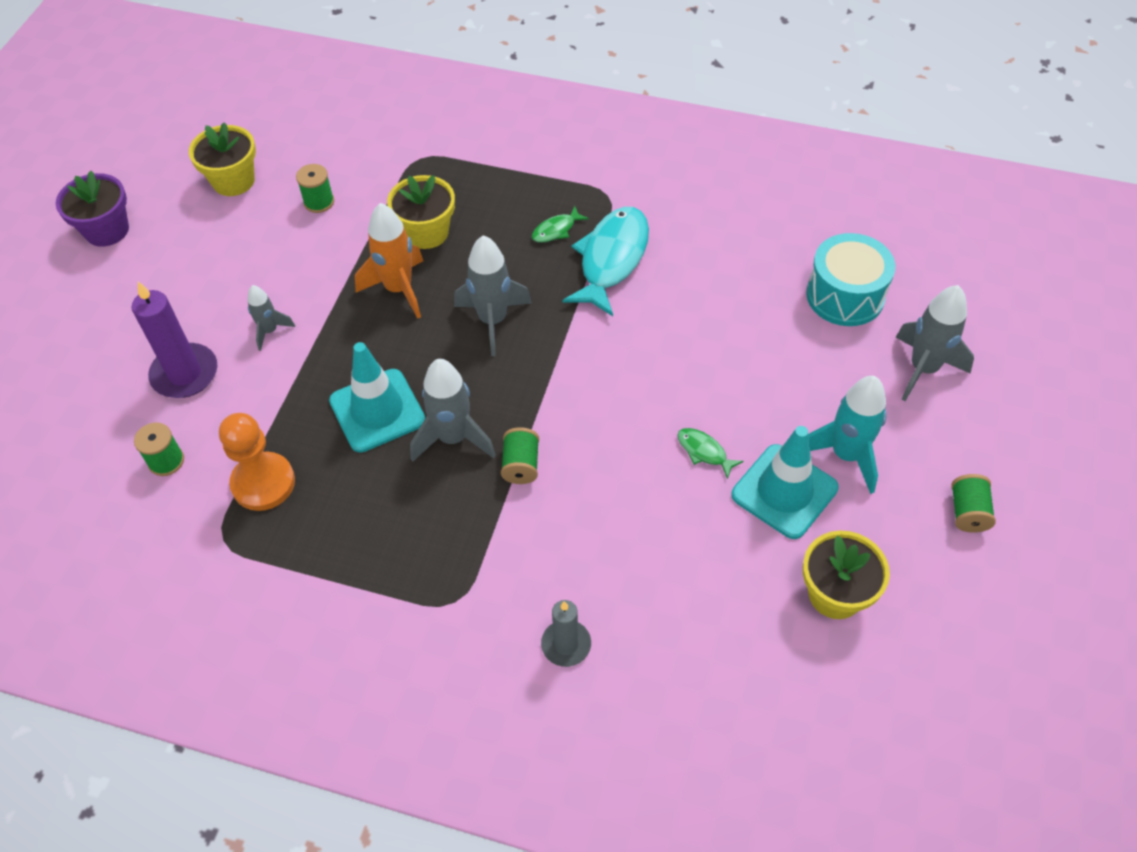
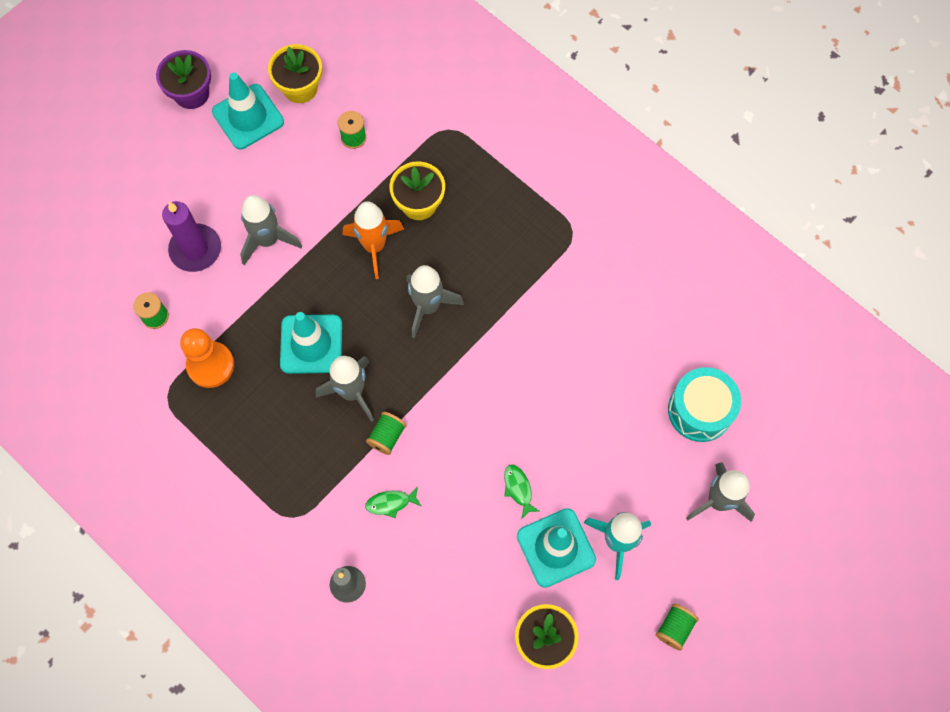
camera: 25 degrees right, 15 degrees up
grey rocket [247,285,295,351] -> grey rocket [240,195,302,265], size x1.76
green fish [532,206,589,243] -> green fish moved to [365,487,421,518]
turquoise fish [562,207,649,316] -> none
none -> turquoise traffic cone [212,72,284,149]

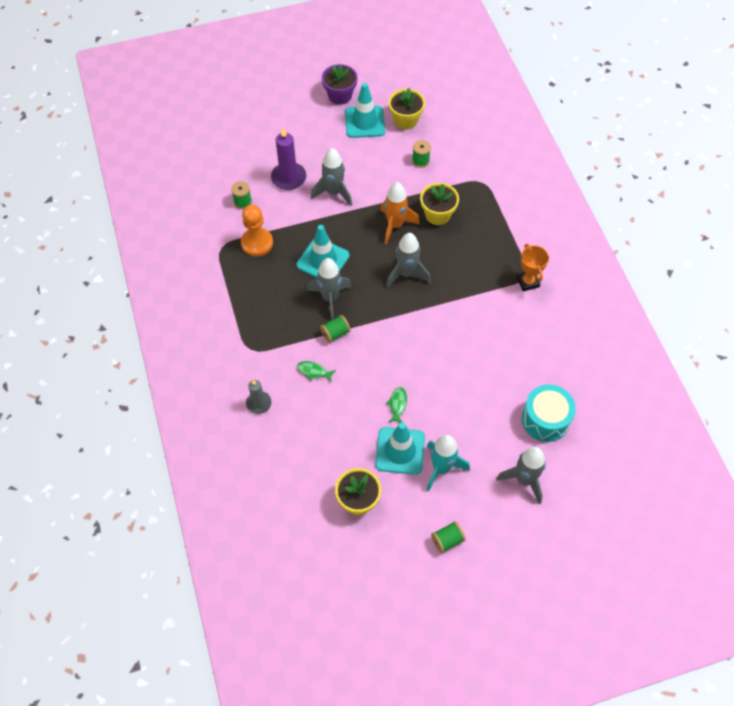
camera: 30 degrees right, 10 degrees down
none -> orange trophy [517,244,549,291]

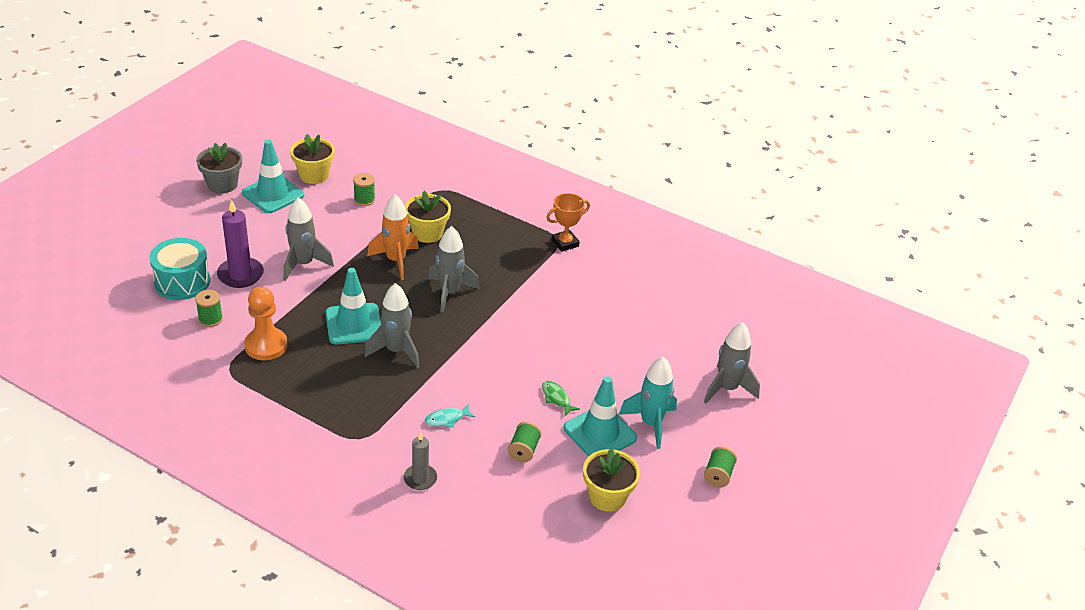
camera: 45 degrees left, 20 degrees down
green fish [297,361,336,382] -> turquoise fish [425,404,475,427]
green spool [320,315,351,343] -> green spool moved to [508,422,542,462]
purple flower pot [322,64,358,105] -> grey flower pot [196,143,242,193]
orange trophy [517,244,549,291] -> orange trophy turned 60 degrees counterclockwise [546,193,590,252]
turquoise drum [522,384,576,442] -> turquoise drum moved to [149,238,210,300]

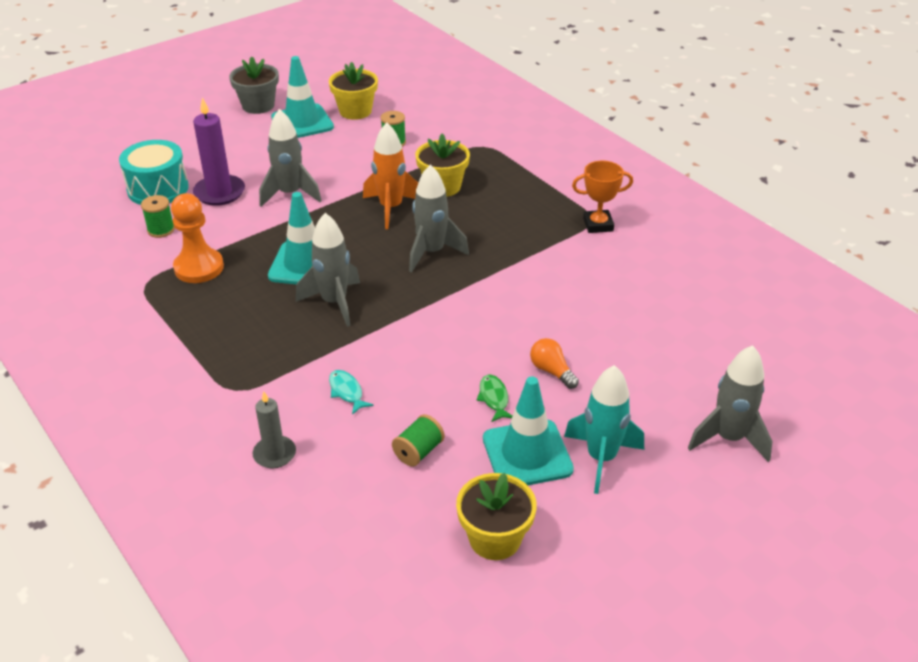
camera: 25 degrees right, 0 degrees up
turquoise fish [425,404,475,427] -> turquoise fish turned 60 degrees clockwise [329,370,374,415]
green spool [704,446,737,487] -> none
none -> orange light bulb [530,338,579,389]

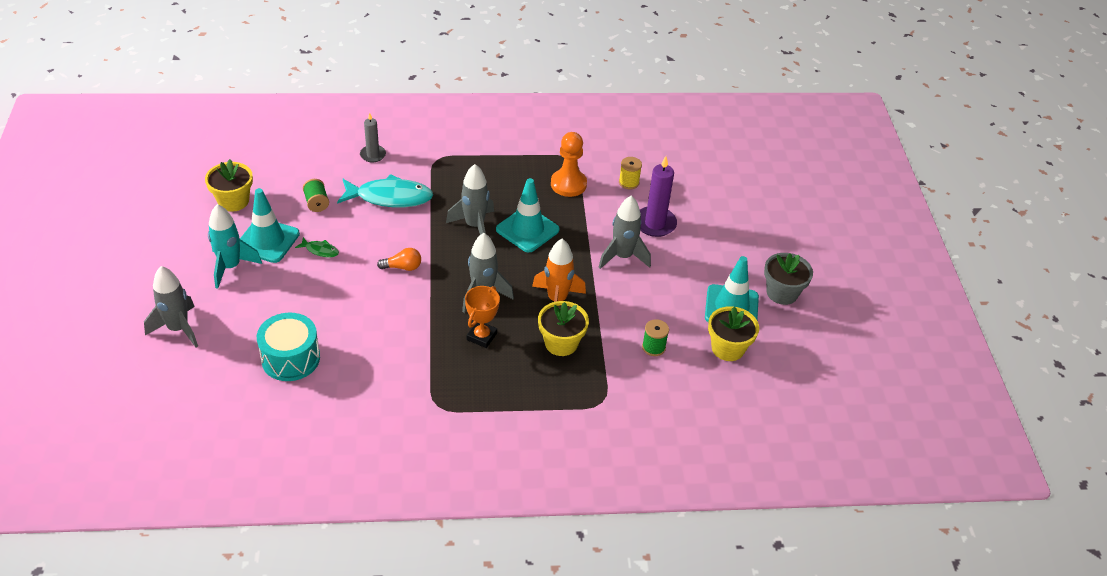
camera: 120 degrees right, 5 degrees up
turquoise drum [119,140,189,205] -> turquoise drum moved to [257,313,320,381]
green spool [141,195,175,238] -> yellow spool [619,157,642,190]
turquoise fish [329,370,374,415] -> turquoise fish [337,174,433,207], size x2.22
orange light bulb [530,338,579,389] -> orange light bulb moved to [377,248,421,271]
orange trophy [572,161,633,233] -> orange trophy moved to [465,286,500,348]

